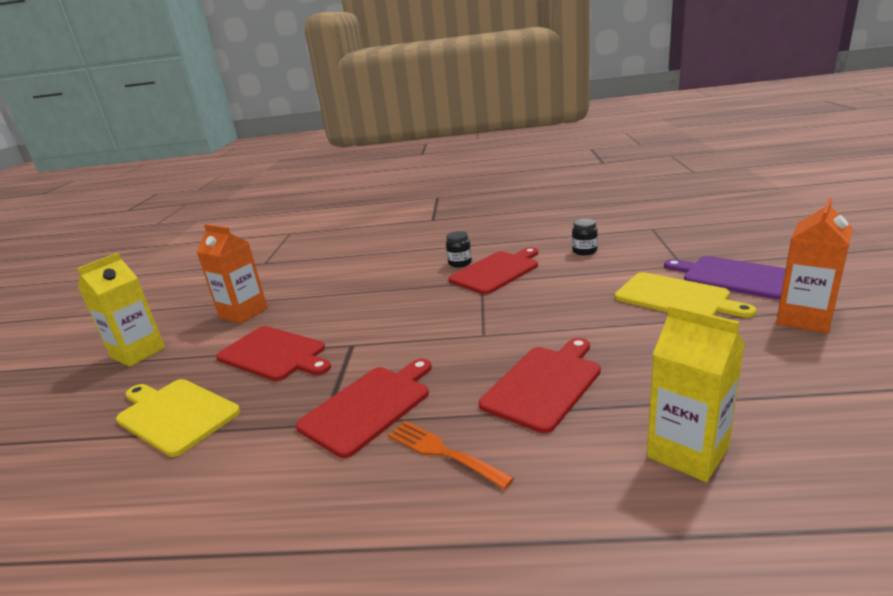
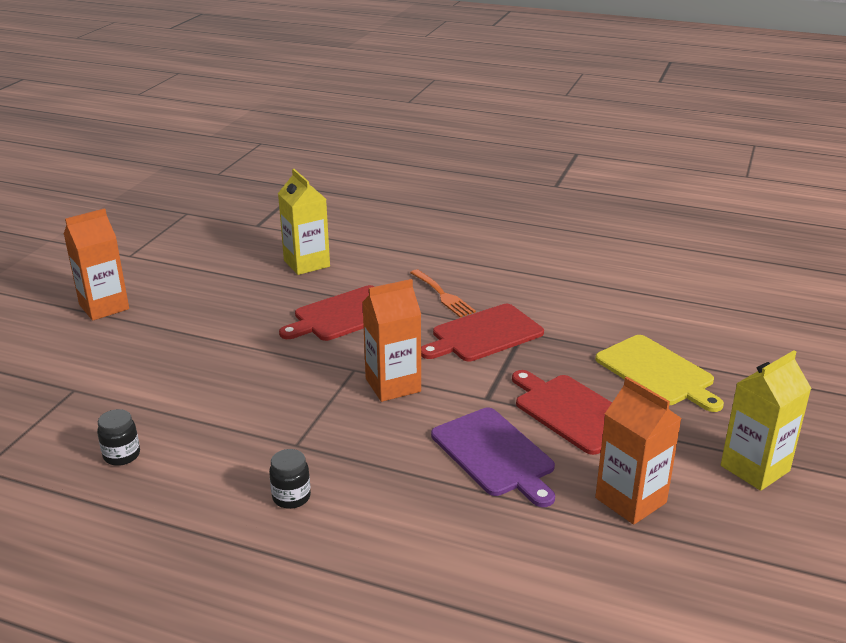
camera: 165 degrees left, 5 degrees up
red cutting board [448,247,538,294] -> none
yellow cutting board [615,272,756,318] -> none
purple cutting board [664,256,786,300] -> purple cutting board moved to [431,408,555,507]
none -> orange carton [362,279,421,402]

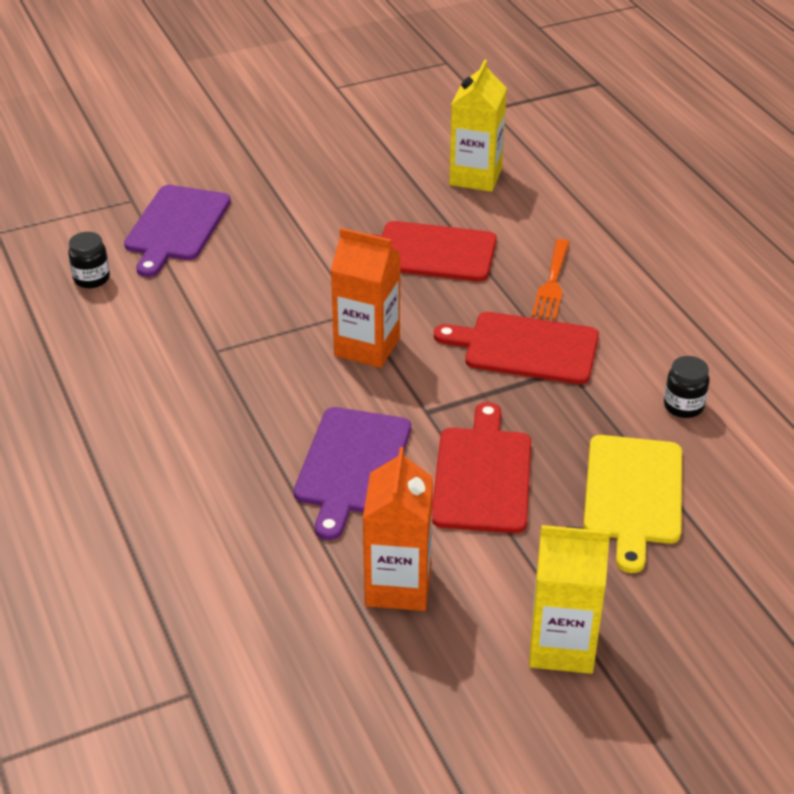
camera: 45 degrees right, 10 degrees up
orange carton [64,208,129,321] -> none
black jar [269,449,311,509] -> black jar moved to [664,356,709,418]
none -> purple cutting board [124,185,231,277]

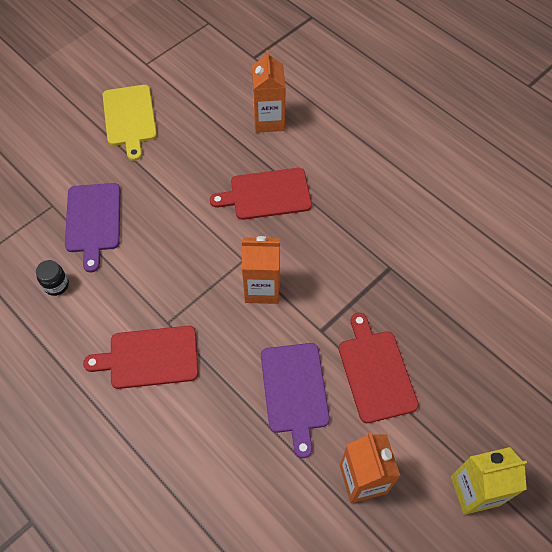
camera: 20 degrees left, 20 degrees up
red cutting board [434,312,599,384] -> red cutting board moved to [83,326,199,389]
yellow carton [449,59,507,192] -> orange carton [252,50,286,133]
orange fork [532,239,570,320] -> none
yellow cutting board [584,435,682,573] -> yellow cutting board moved to [103,85,157,161]
black jar [664,356,709,418] -> none

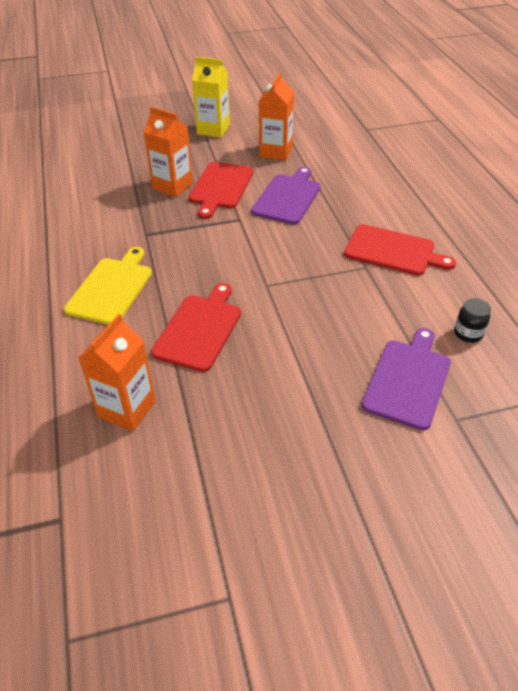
camera: 150 degrees left, 15 degrees down
yellow cutting board [103,85,157,161] -> yellow cutting board moved to [64,247,152,325]
red cutting board [210,168,312,220] -> red cutting board turned 90 degrees counterclockwise [151,283,241,372]
orange carton [242,236,280,304] -> orange carton moved to [144,107,193,197]

